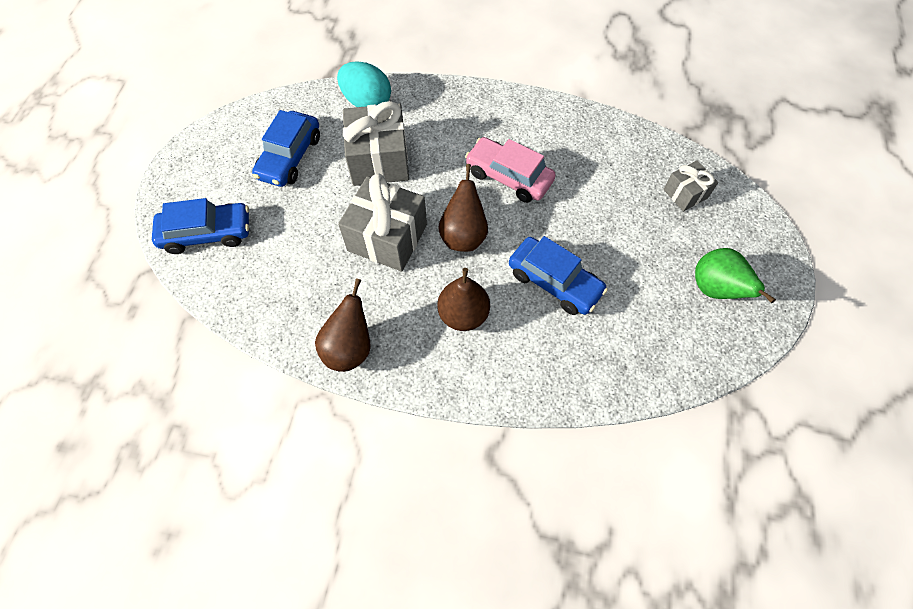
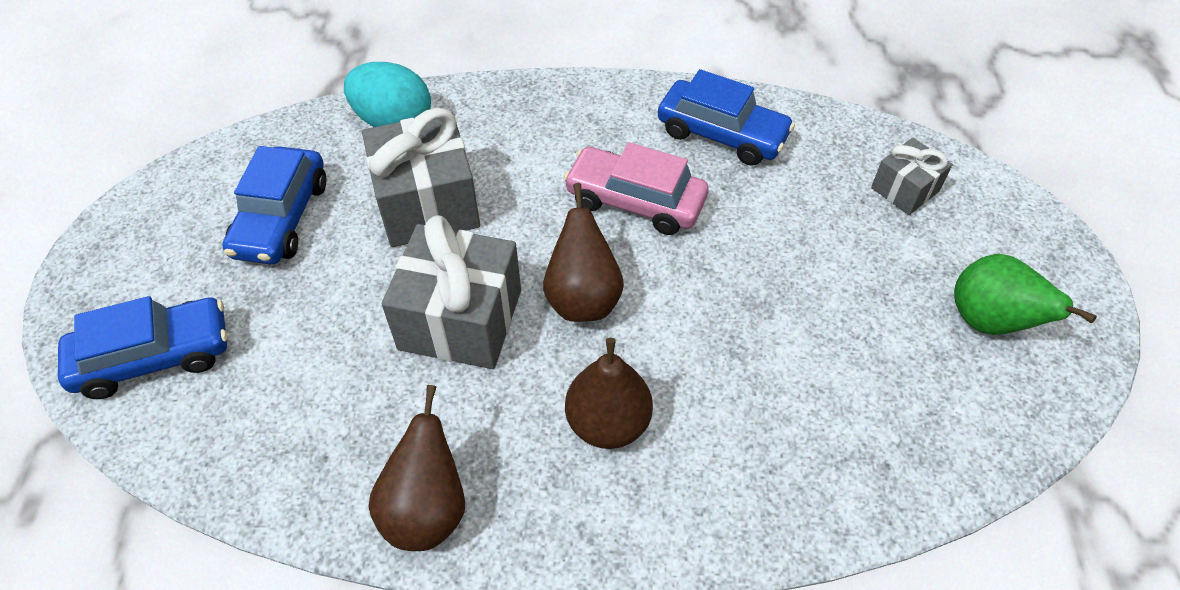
camera: 10 degrees left, 10 degrees down
blue car [509,236,608,315] -> blue car moved to [658,69,795,166]

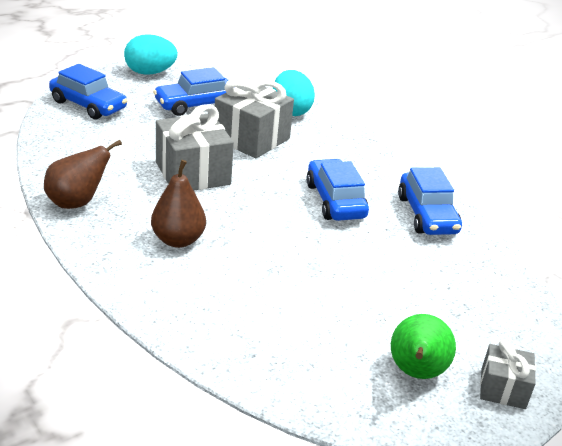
camera: 50 degrees right, 20 degrees down
brown pear [543,183,624,322] -> none
pink car [563,142,708,235] -> blue car [306,159,369,221]
grey gift [871,138,953,215] -> grey gift moved to [480,339,536,409]
none -> turquoise egg [124,34,178,75]

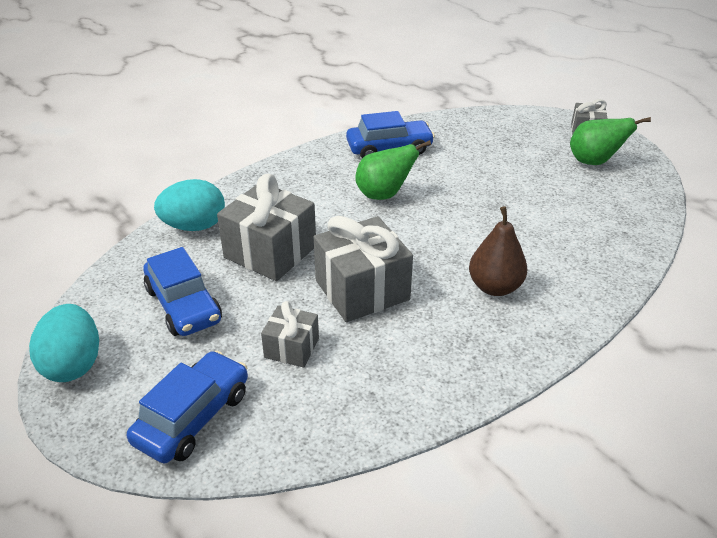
camera: 90 degrees left, 5 degrees up
brown pear [44,140,122,209] -> none
blue car [306,159,369,221] -> green pear [355,140,431,200]
none -> grey gift [261,301,319,367]

